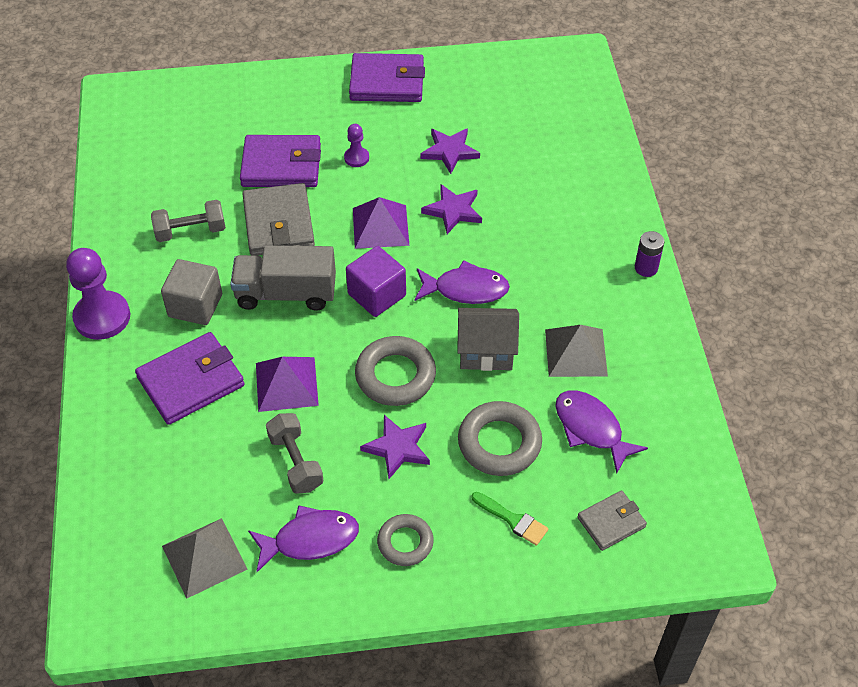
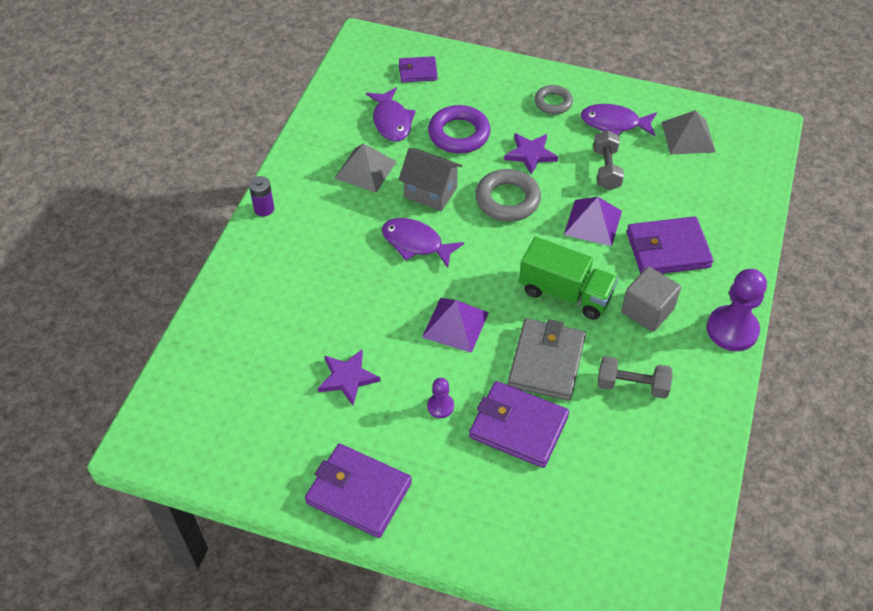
camera: 155 degrees left, 0 degrees up
grey truck [230,245,336,311] -> green truck [519,237,618,320]
purple cube [346,246,406,317] -> none
purple star [421,184,482,234] -> none
grey ring [458,401,542,476] -> purple ring [428,105,491,153]
green brush [471,492,548,546] -> none
grey wallet [577,490,647,551] -> purple wallet [398,56,438,82]

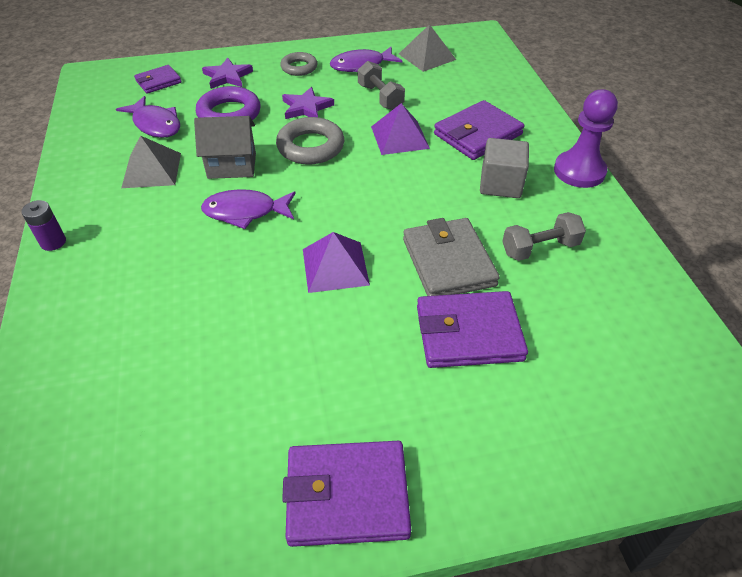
camera: 30 degrees left, 5 degrees down
purple star [318,350,380,405] -> purple star moved to [202,58,253,89]
purple pawn [427,378,454,418] -> none
green truck [519,237,618,320] -> none

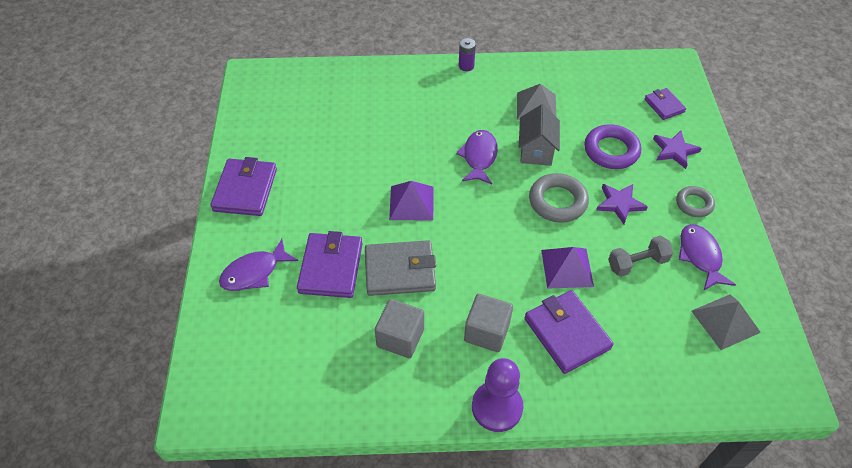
camera: 100 degrees right, 5 degrees up
purple fish [116,96,180,138] -> purple fish moved to [219,239,298,291]
grey dumbbell [502,212,586,261] -> grey cube [375,299,424,358]

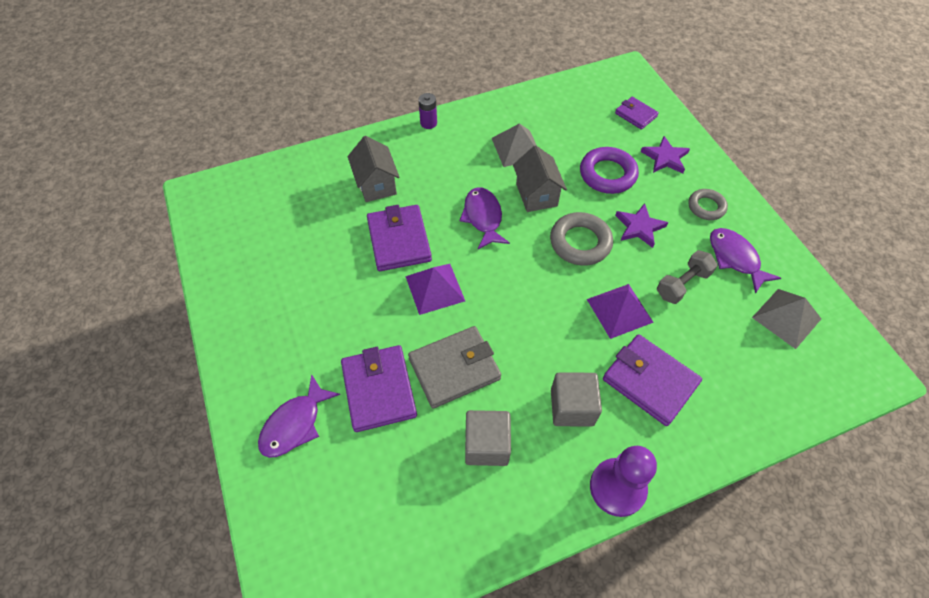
camera: 20 degrees left, 5 degrees up
purple wallet [211,157,277,216] -> purple wallet moved to [367,205,432,271]
none -> grey house [348,136,399,202]

